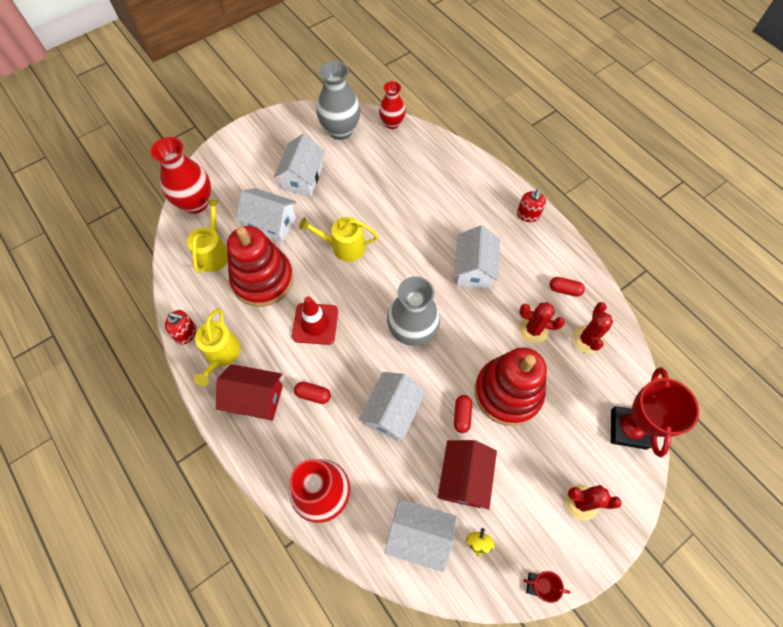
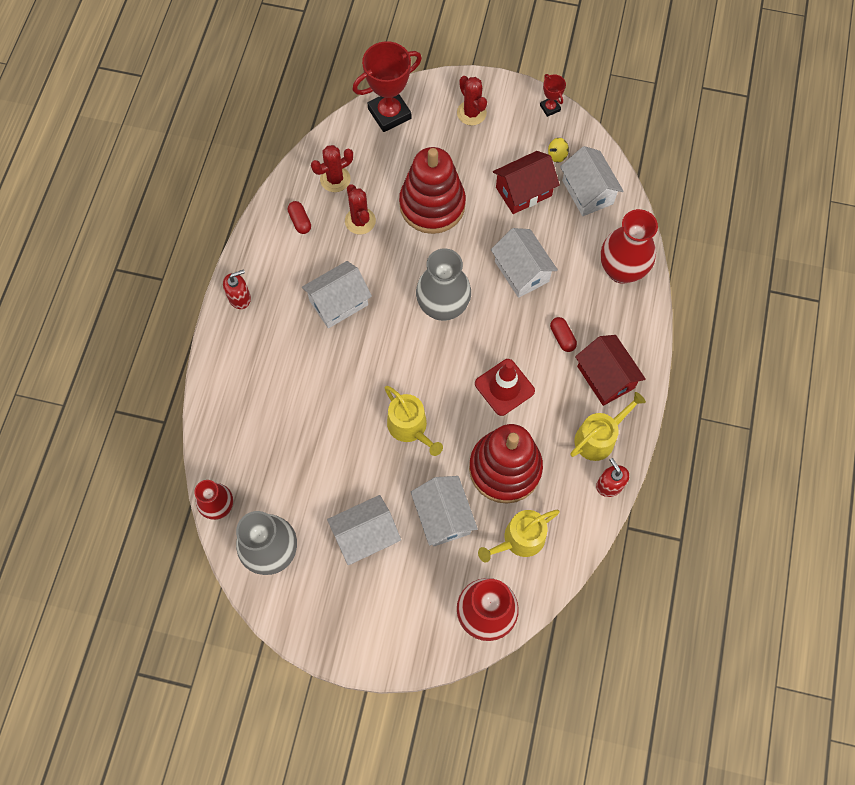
camera: 130 degrees left, 5 degrees up
white house [359,372,426,441] -> white house turned 75 degrees clockwise [491,228,558,298]
red capsule [454,395,472,433] -> none

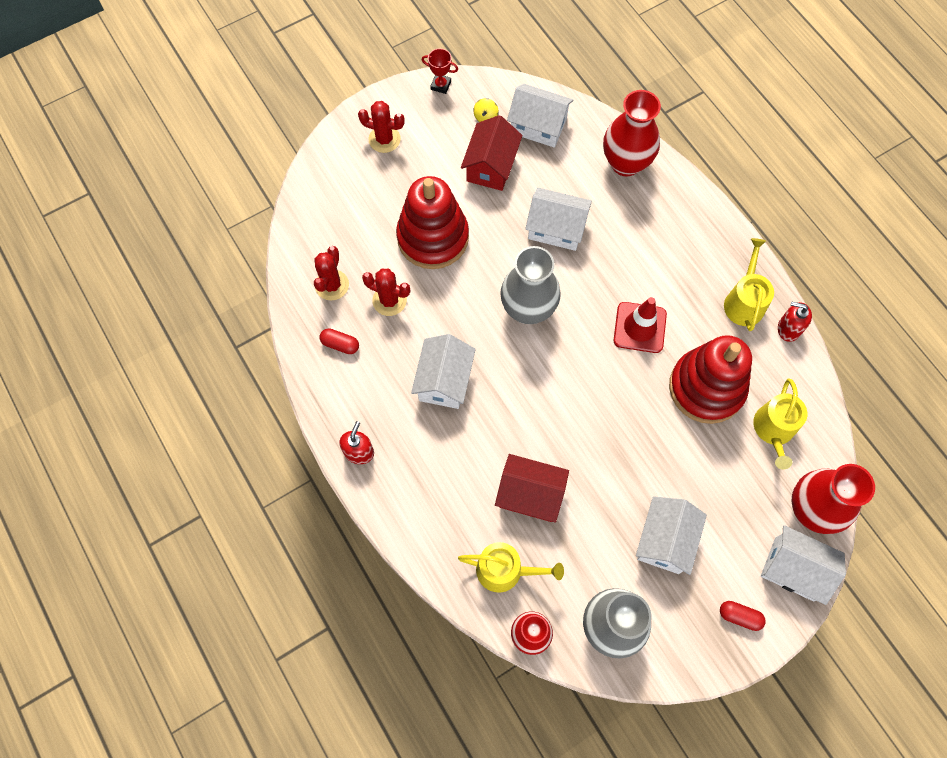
camera: 45 degrees left, 0 degrees up
red trophy [353,41,422,132] -> none
yellow watering can [385,386,443,456] -> yellow watering can moved to [458,542,564,593]
white house [411,476,478,547] -> white house moved to [761,525,846,605]
red capsule [550,317,577,352] -> red capsule moved to [720,601,766,631]
red house [575,335,646,406] -> red house moved to [495,454,569,523]

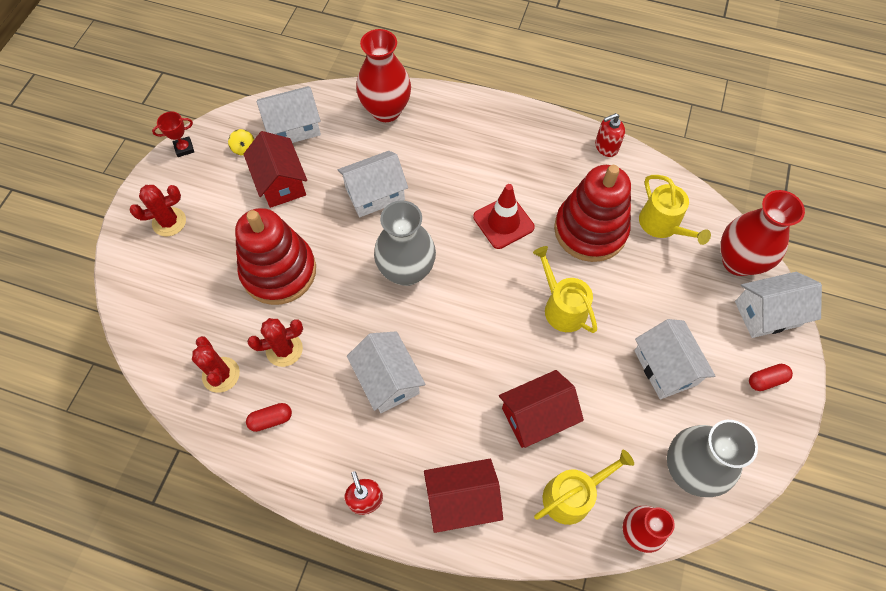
camera: 40 degrees left, 5 degrees down
yellow watering can [724,238,774,331] -> yellow watering can moved to [533,246,597,333]
none -> red house [424,459,503,533]

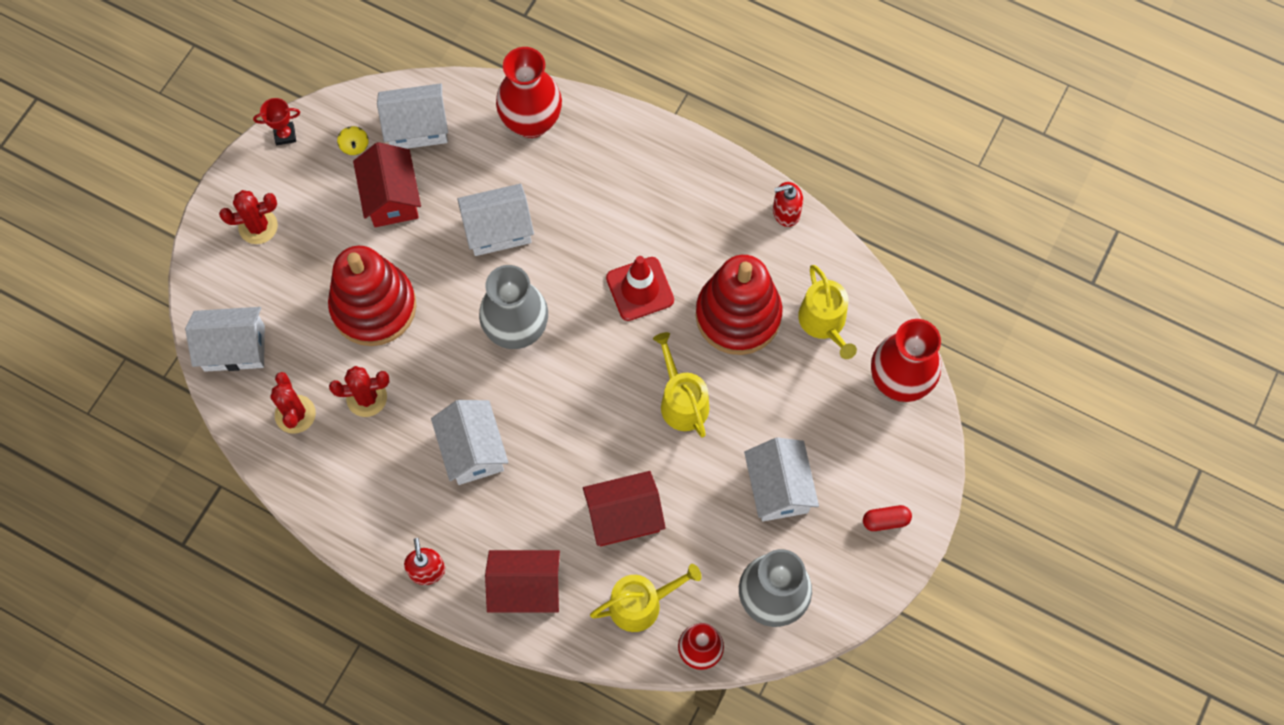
camera: 10 degrees right, 5 degrees up
red capsule [246,403,292,432] -> none
white house [735,272,822,338] -> white house moved to [185,307,265,372]

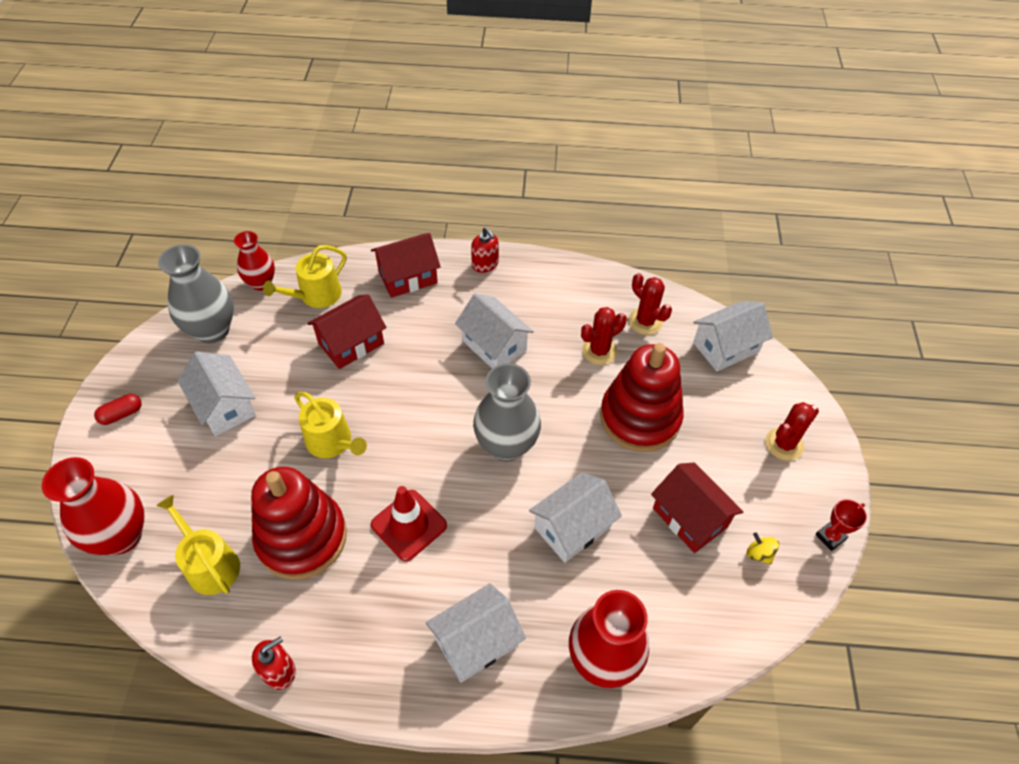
camera: 155 degrees right, 15 degrees down
white house [377,83,448,149] -> white house moved to [426,583,526,682]

